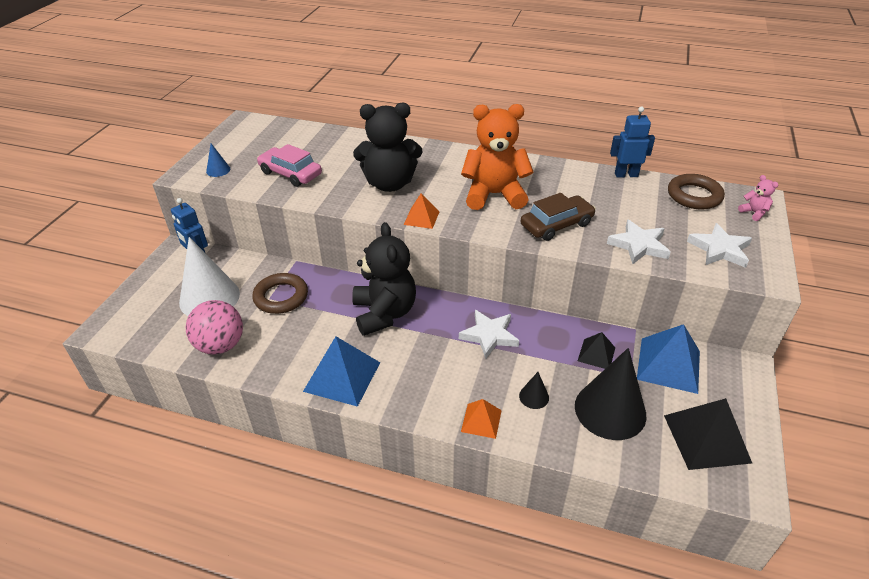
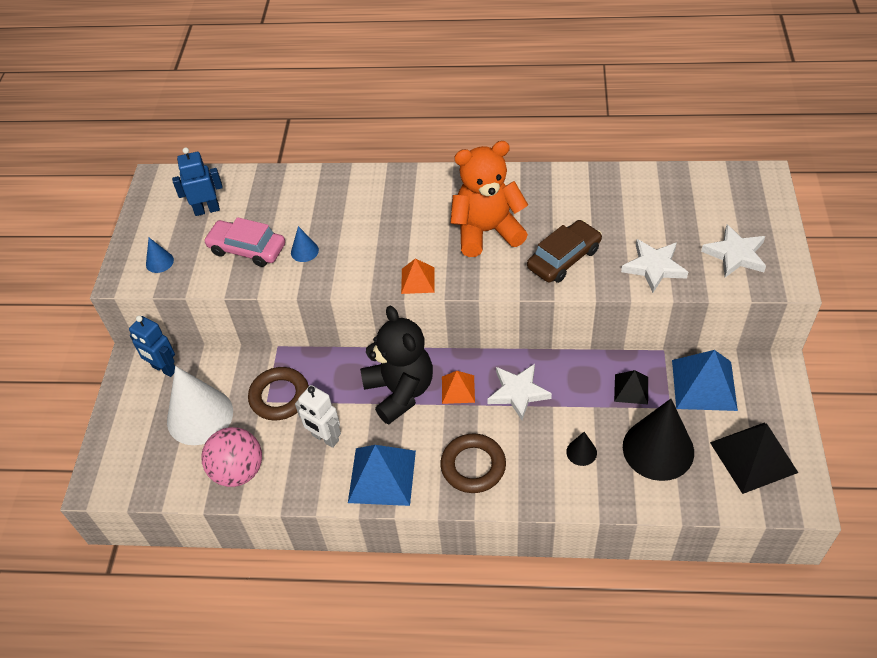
camera: 10 degrees left, 10 degrees up
black teddy bear [353,103,423,192] -> none
orange pyramid [461,399,502,439] -> orange pyramid moved to [442,371,475,404]
blue robot [610,106,655,178] -> blue robot moved to [172,147,223,216]
brown ring [668,174,725,209] -> brown ring moved to [440,433,506,493]
pink teddy bear [738,175,778,221] -> none
none -> blue cone [291,226,319,262]
none -> white robot [295,385,341,448]

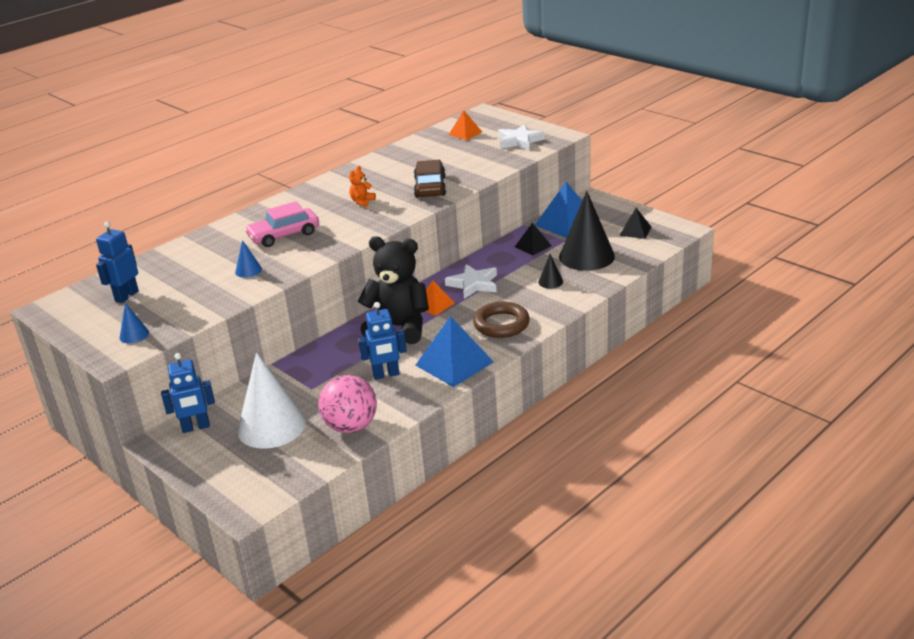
camera: 50 degrees left, 20 degrees down
pink car [204,217,285,267] -> pink car moved to [245,201,319,247]
brown ring [248,367,309,421] -> none
white robot [295,385,341,448] -> blue robot [358,302,407,380]
orange pyramid [401,258,434,294] -> orange pyramid moved to [449,111,482,140]
orange teddy bear [451,141,528,257] -> orange teddy bear [349,166,376,207], size x0.40
white star [621,239,688,293] -> none
black pyramid [710,423,798,494] -> black pyramid [619,208,651,239], size x0.56

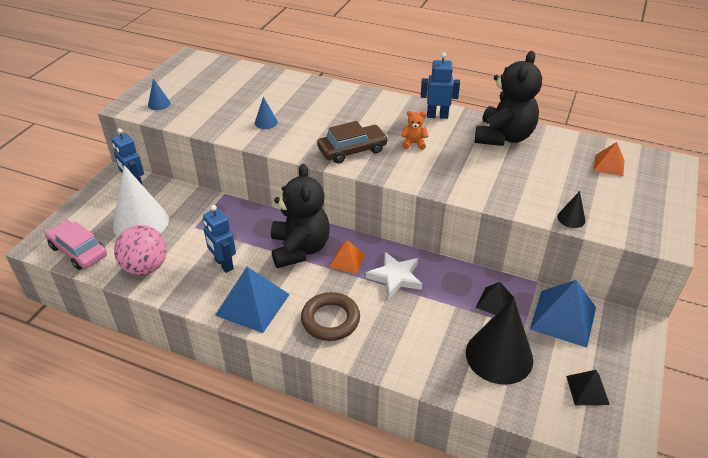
camera: 65 degrees right, 10 degrees up
blue robot [96,222,139,303] -> blue robot moved to [421,52,460,119]
pink car [245,201,319,247] -> pink car moved to [45,220,107,270]
brown car [414,160,446,198] -> brown car moved to [317,121,388,163]
white star [498,124,545,150] -> none
black cone [538,254,563,288] -> black cone moved to [557,191,585,228]
none -> black teddy bear [475,51,542,146]

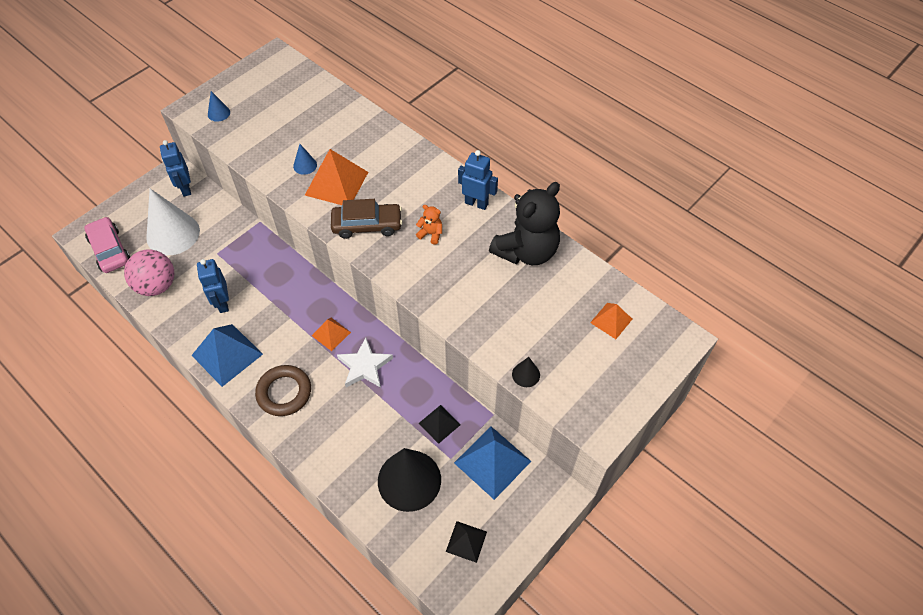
camera: 20 degrees right, 15 degrees up
black teddy bear [271,164,330,268] -> none
none -> orange pyramid [305,149,368,205]

